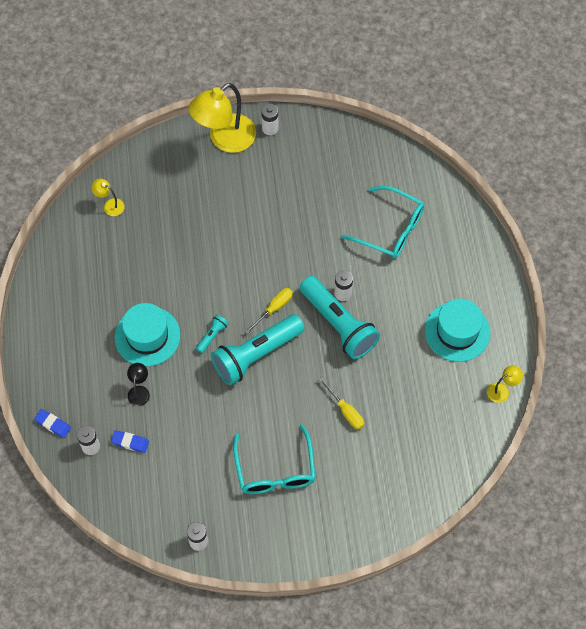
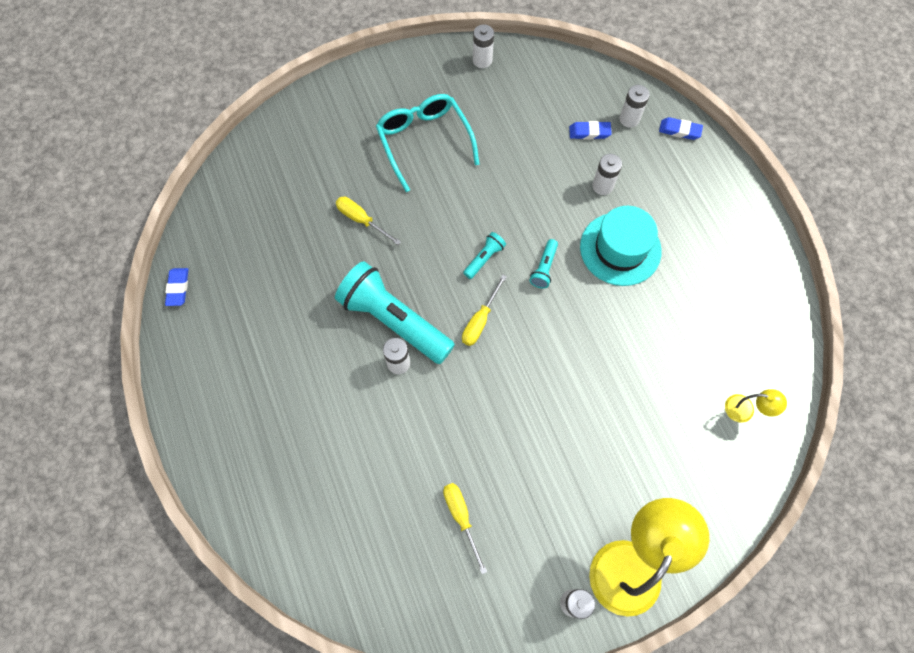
camera: 165 degrees right, 5 degrees up
black lamp [127,363,150,406] -> white battery [592,154,622,195]
turquoise flashlight [211,314,305,385] -> turquoise flashlight [463,232,506,279], size x0.43
turquoise glasses [341,186,424,259] -> none
turquoise hat [425,298,490,362] -> none
yellow lamp [487,365,523,403] -> blue eraser [165,268,189,306]
none -> yellow screwdriver [443,483,487,574]

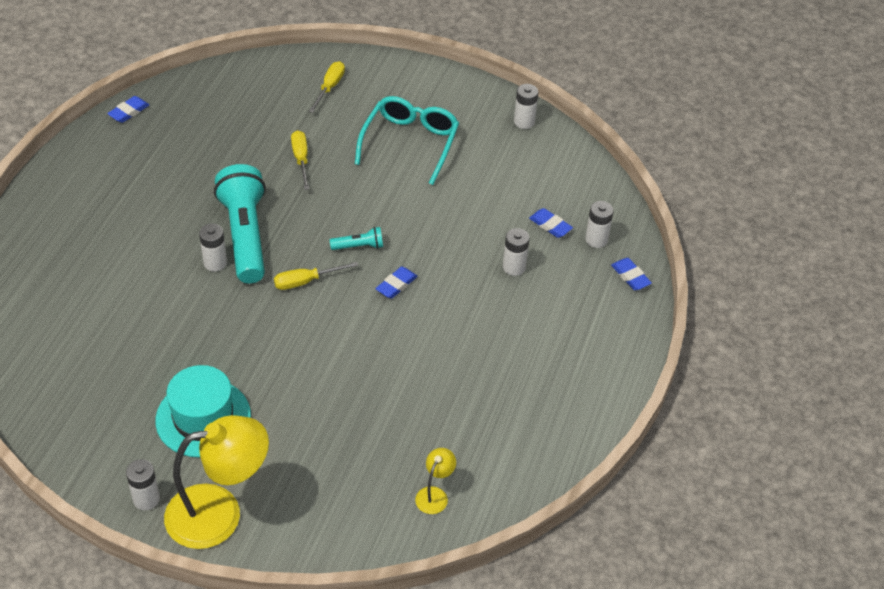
camera: 40 degrees right, 20 degrees down
yellow screwdriver [443,483,487,574] -> yellow screwdriver moved to [309,61,345,113]
turquoise flashlight [529,239,558,289] -> blue eraser [375,267,418,299]
turquoise hat [580,206,662,286] -> turquoise hat moved to [155,365,251,458]
yellow lamp [725,389,787,423] -> yellow lamp turned 120 degrees counterclockwise [415,448,456,514]

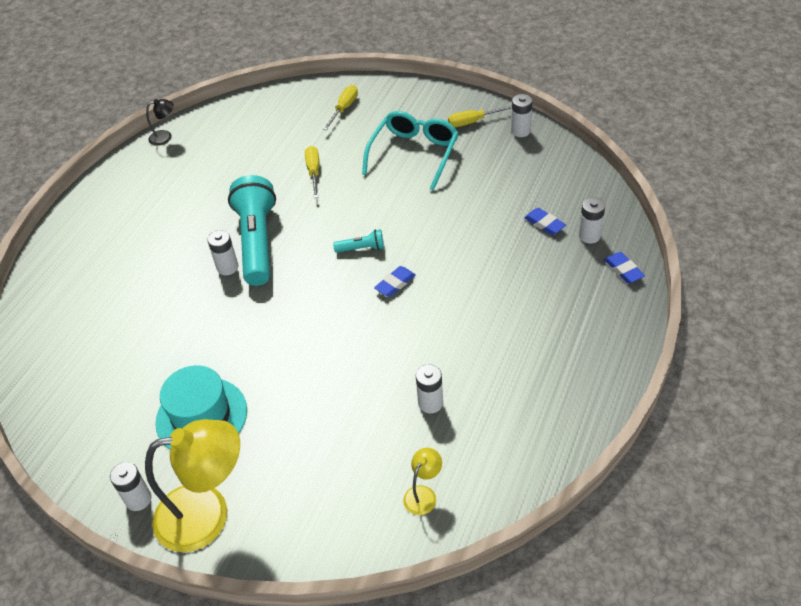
camera: 10 degrees right, 0 degrees up
blue eraser [107,96,149,123] -> black lamp [146,99,174,146]
yellow screwdriver [274,262,358,290] -> yellow screwdriver moved to [448,105,512,127]
white battery [503,228,529,276] -> white battery moved to [416,364,443,413]

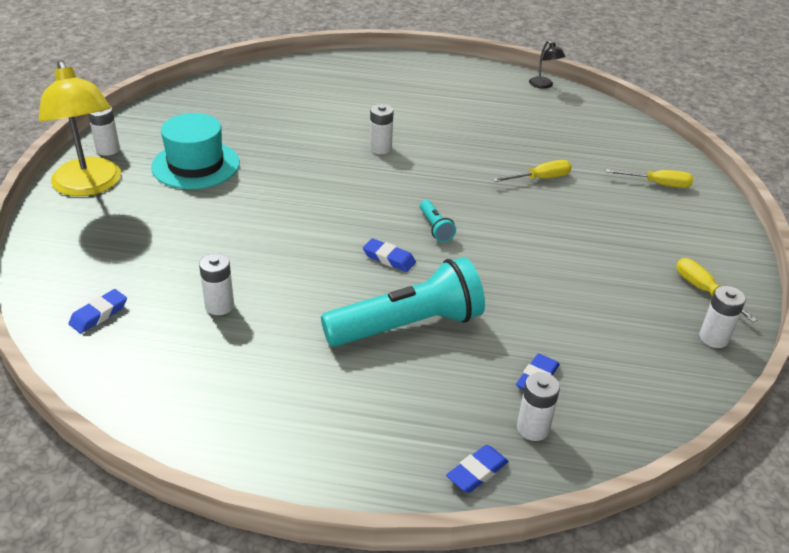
camera: 70 degrees right, 10 degrees down
turquoise flashlight [228,175,276,286] -> turquoise flashlight moved to [321,257,485,347]
turquoise glasses [362,111,459,190] -> none
yellow lamp [403,448,442,515] -> blue eraser [68,289,127,333]

